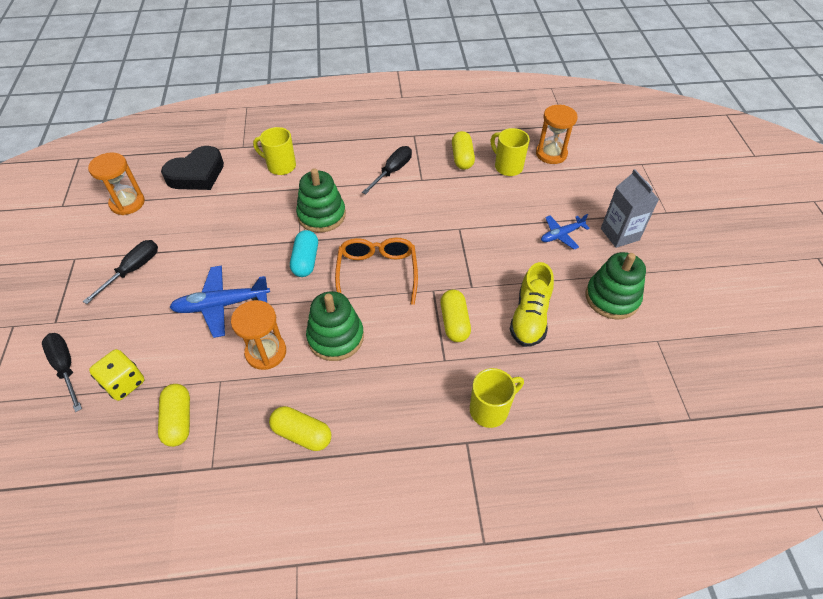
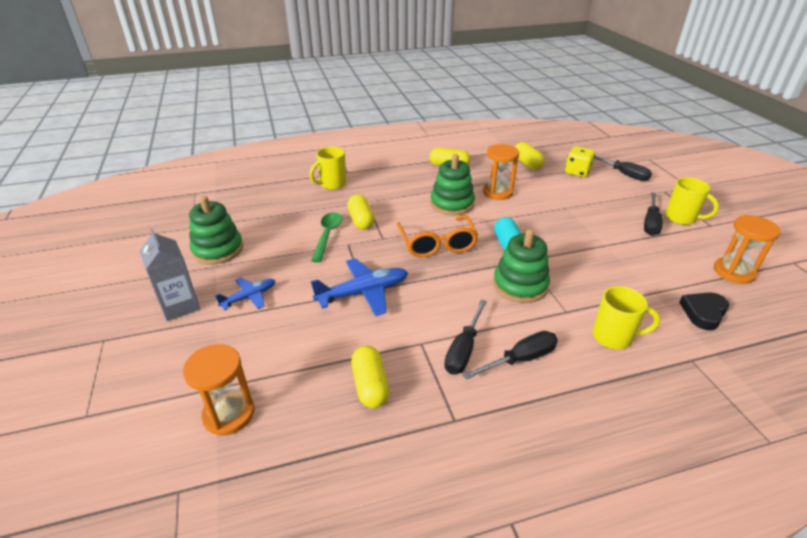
camera: 170 degrees right, 15 degrees down
black heart [161,146,224,190] -> black heart [679,292,729,330], size x0.64
blue plane [169,265,270,338] -> blue plane moved to [311,258,408,316]
yellow mug [491,128,530,176] -> yellow mug moved to [665,177,719,225]
yellow shoe [510,262,554,347] -> none
none -> green spoon [311,212,342,263]
none -> black screwdriver [463,331,558,380]

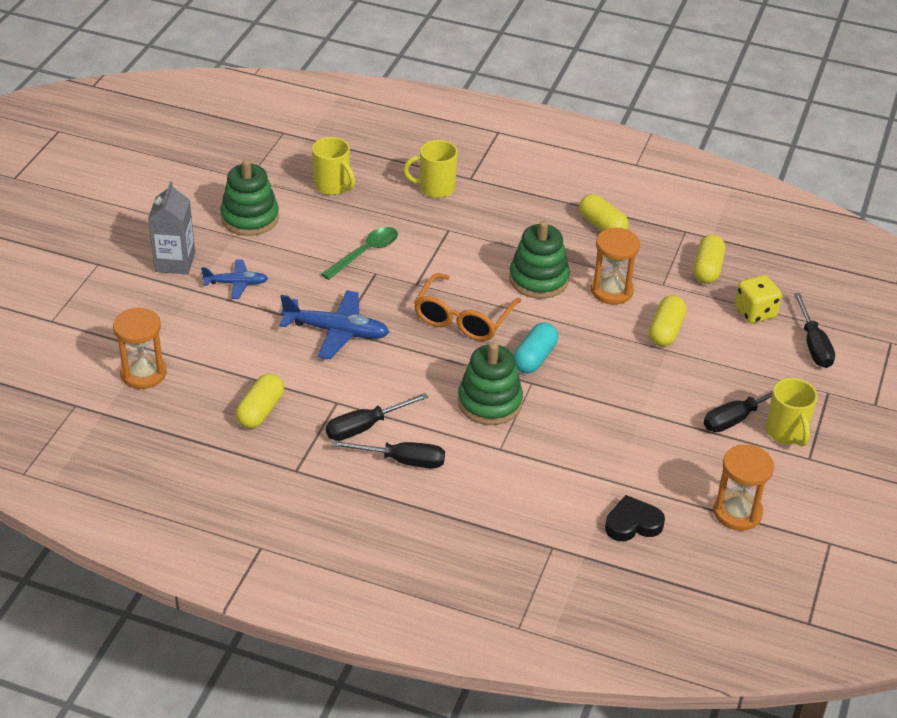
camera: 35 degrees right, 5 degrees up
yellow capsule [347,195,375,230] -> yellow capsule moved to [649,295,686,347]
yellow mug [593,286,660,350] -> yellow mug moved to [312,137,355,195]

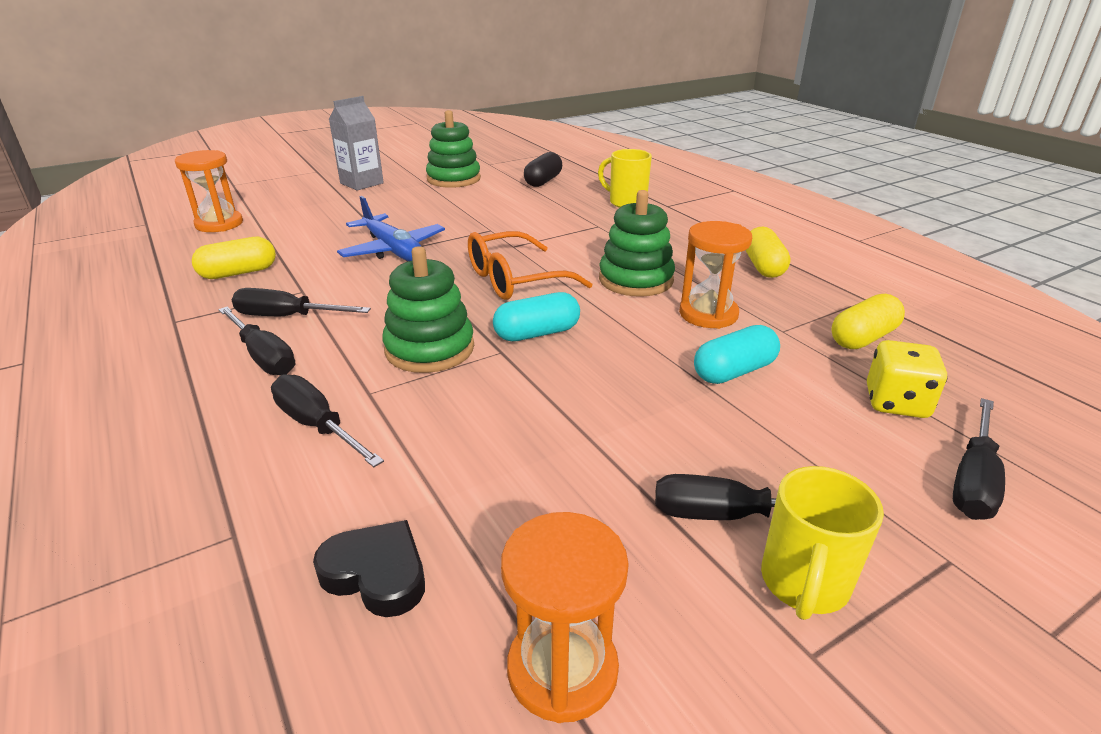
camera: 40 degrees right, 10 degrees down
blue plane [201,259,268,299] -> none
yellow mug [312,137,355,195] -> black capsule [524,152,562,187]
green spoon [321,227,398,280] -> none
yellow capsule [649,295,686,347] -> turquoise capsule [694,325,780,384]
none -> black screwdriver [271,374,384,467]

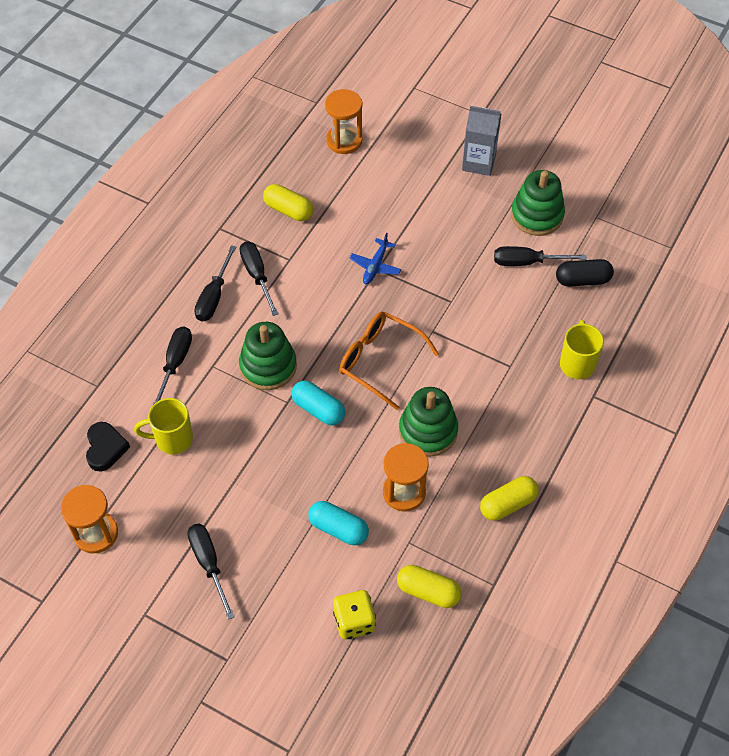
camera: 60 degrees right, 25 degrees up
blue plane [337,196,445,261] -> blue plane [349,233,401,284], size x0.61
yellow mug [761,466,884,620] -> yellow mug moved to [134,398,193,454]
black screwdriver [953,398,1005,520] -> black screwdriver moved to [494,246,587,266]

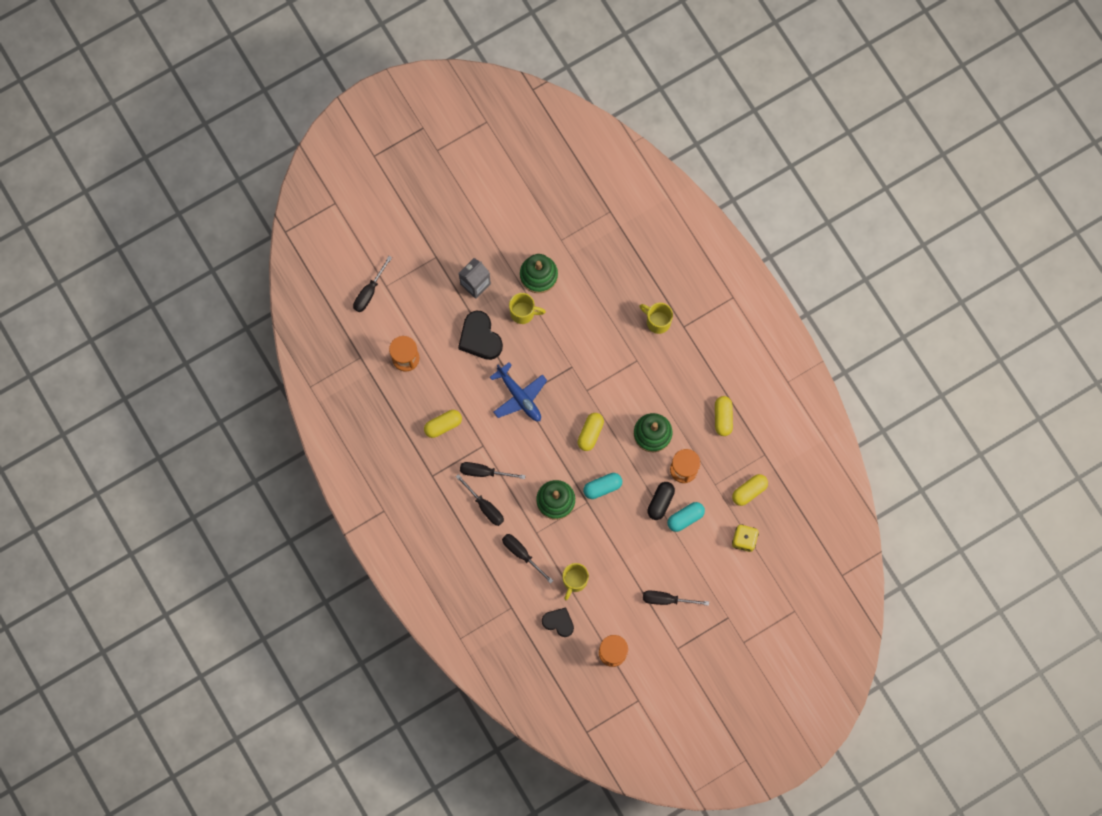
camera: 60 degrees left, 20 degrees up
orange glasses [339,312,439,410] -> yellow capsule [578,413,604,451]
blue plane [349,233,401,284] -> blue plane [490,362,547,421], size x1.65
black screwdriver [494,246,587,266] -> black screwdriver moved to [353,256,392,312]
black capsule [556,259,614,287] -> black capsule moved to [647,482,675,520]
none -> black heart [458,311,503,360]
none -> yellow mug [509,293,546,324]

